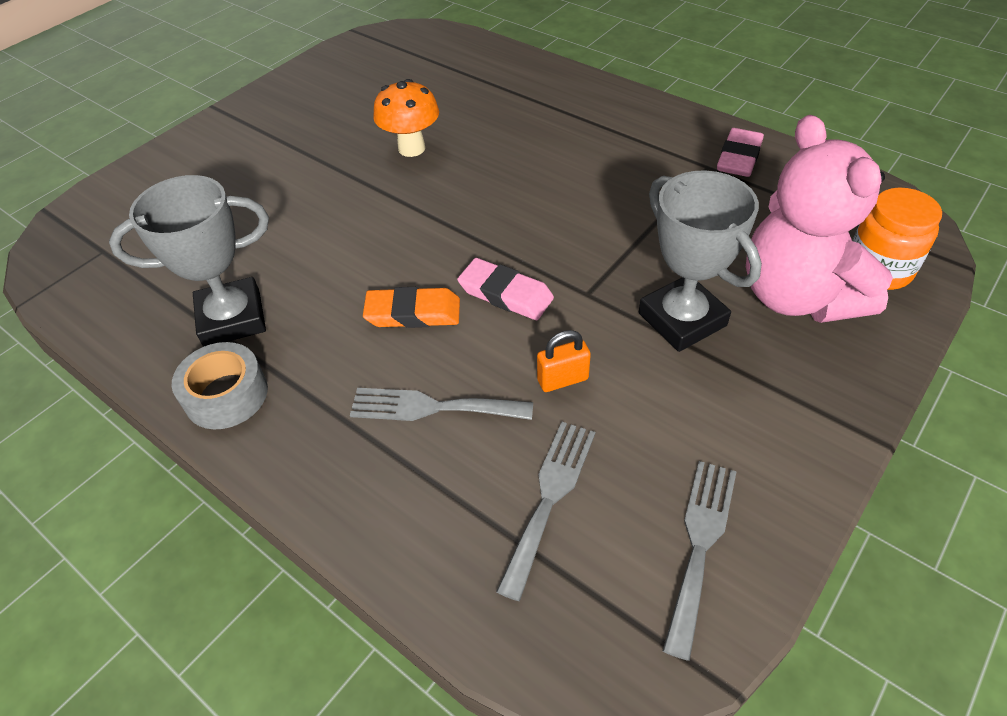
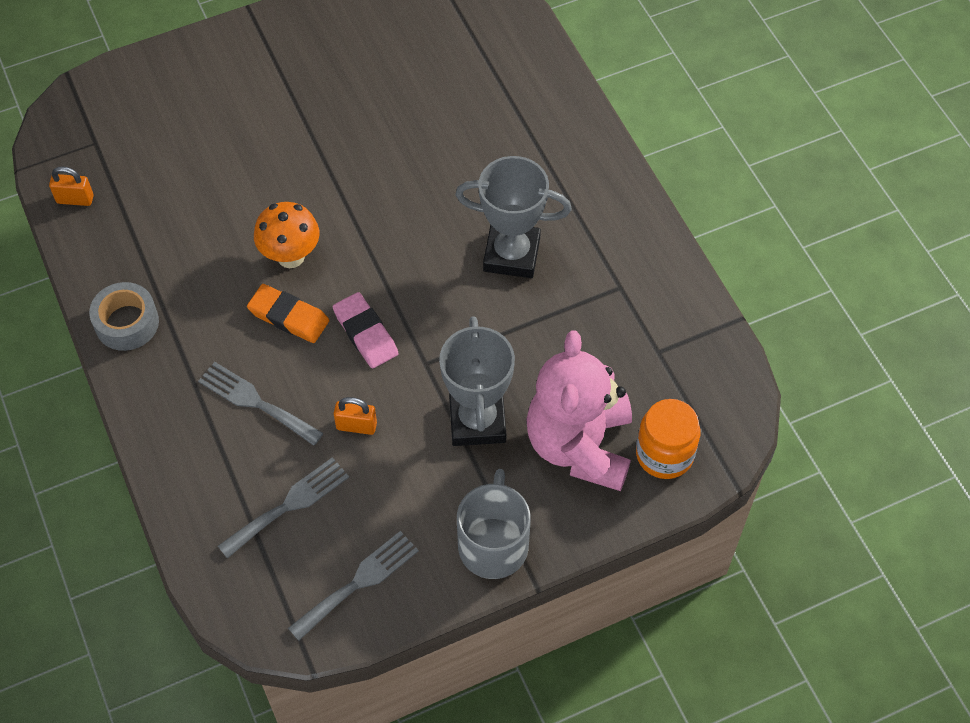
camera: 25 degrees right, 10 degrees up
grey trophy [109,175,269,347] -> grey trophy moved to [455,156,572,278]
orange mushroom [373,79,439,157] -> orange mushroom moved to [254,202,320,268]
pink eraser [717,128,764,177] -> none
none -> orange padlock [49,167,94,206]
none -> grey mug [457,469,531,579]

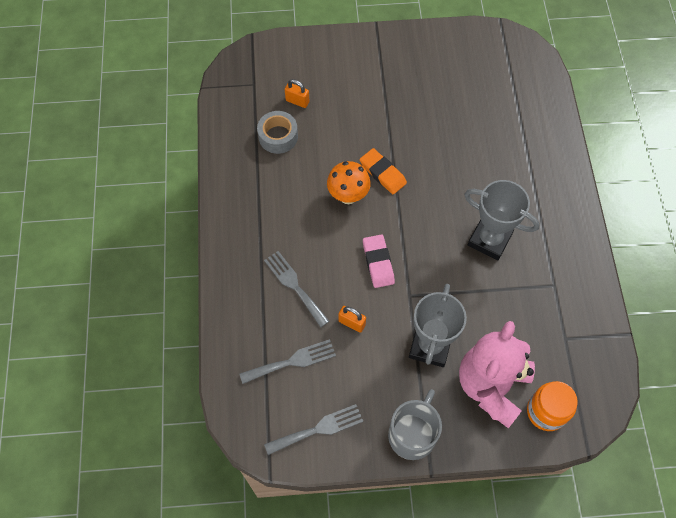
camera: 20 degrees right, 5 degrees up
orange padlock [49,167,94,206] -> orange padlock moved to [285,79,309,108]
grey tape [89,282,159,351] -> grey tape moved to [257,111,298,154]
orange eraser [247,284,329,343] -> orange eraser moved to [360,148,407,194]

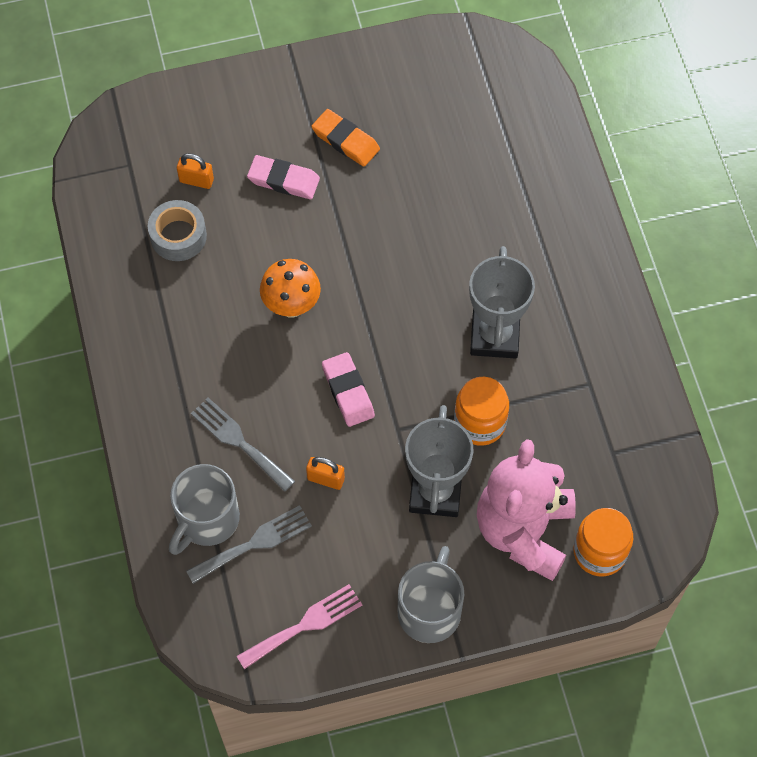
camera: 10 degrees left, 0 degrees up
grey fork [264,404,363,455] -> pink fork [237,584,362,669]
orange eraser [360,148,407,194] -> orange eraser moved to [312,109,380,167]
grey trophy [464,180,540,260] -> grey trophy turned 75 degrees clockwise [469,246,535,359]
none -> grey mug [169,464,240,555]
none -> pink eraser [247,155,320,199]
none -> orange jar [454,376,509,446]

